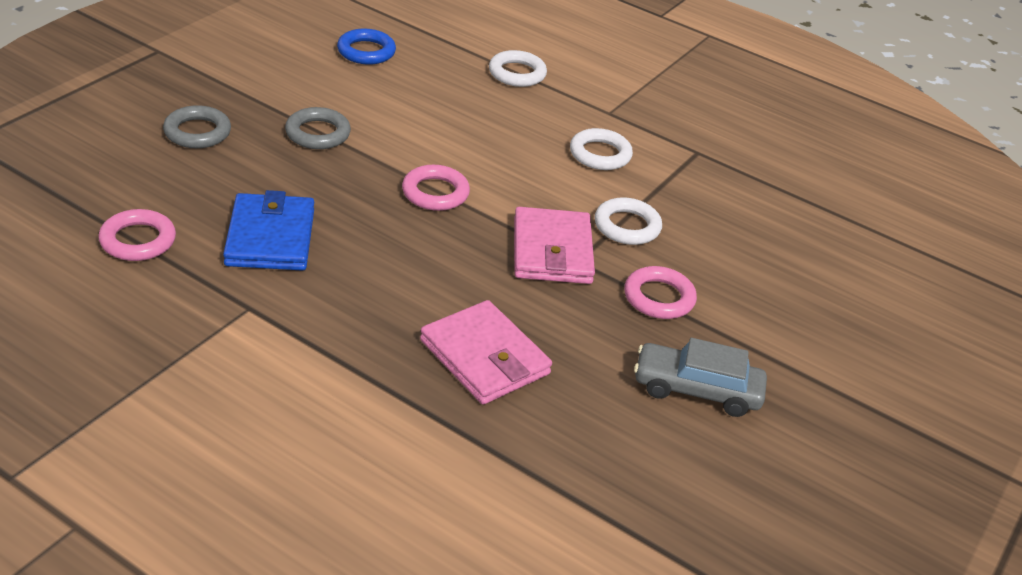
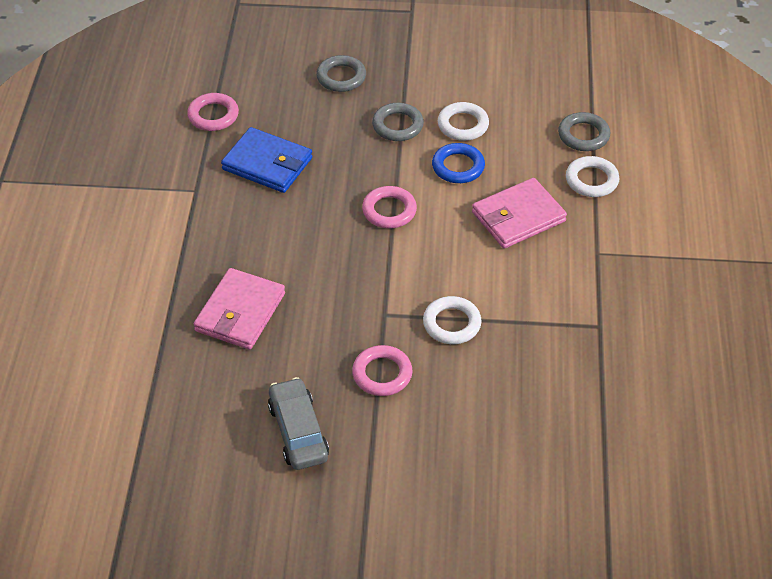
camera: 65 degrees right, 10 degrees up
blue wallet [223,190,314,271] -> blue wallet turned 60 degrees clockwise [221,127,312,193]
blue ring [337,29,396,65] -> blue ring moved to [432,143,485,183]
pink wallet [514,207,595,284] -> pink wallet moved to [472,178,567,249]
white ring [570,128,633,170] -> white ring moved to [438,102,489,141]
none -> grey ring [558,112,610,151]

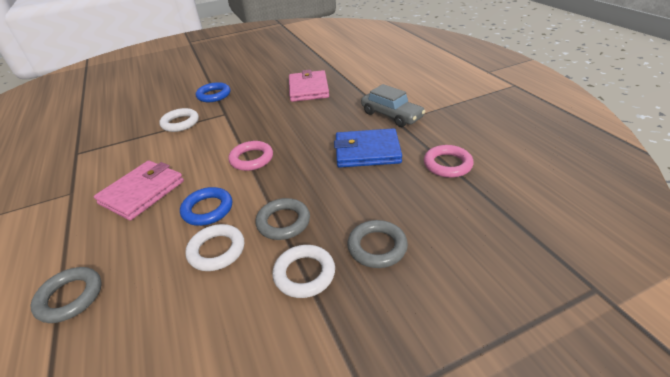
camera: 155 degrees right, 10 degrees down
grey car [268,377,329,470] -> grey car moved to [361,84,426,127]
pink ring [352,345,413,396] -> blue ring [196,82,230,102]
white ring [566,156,619,197] -> white ring moved to [273,245,335,298]

